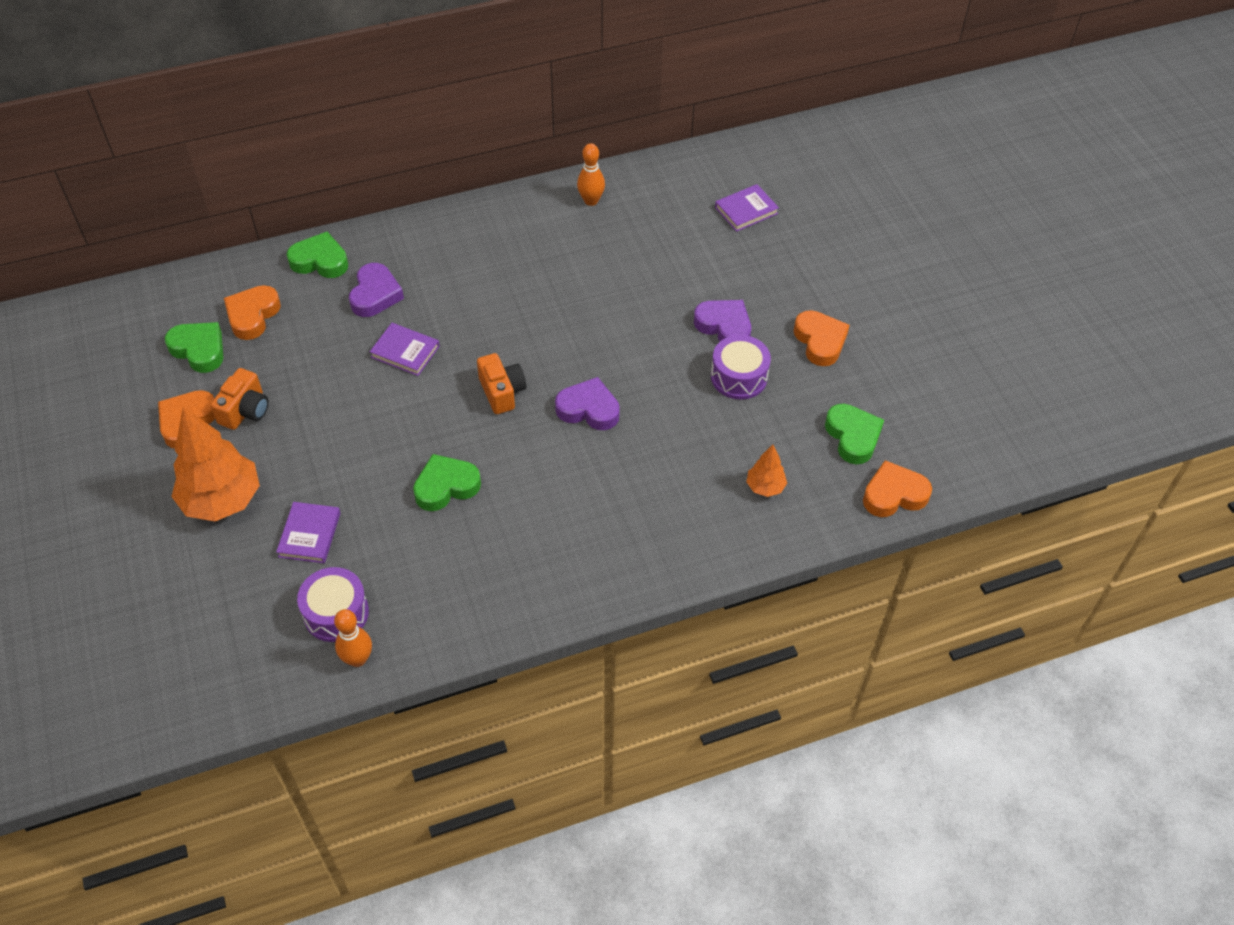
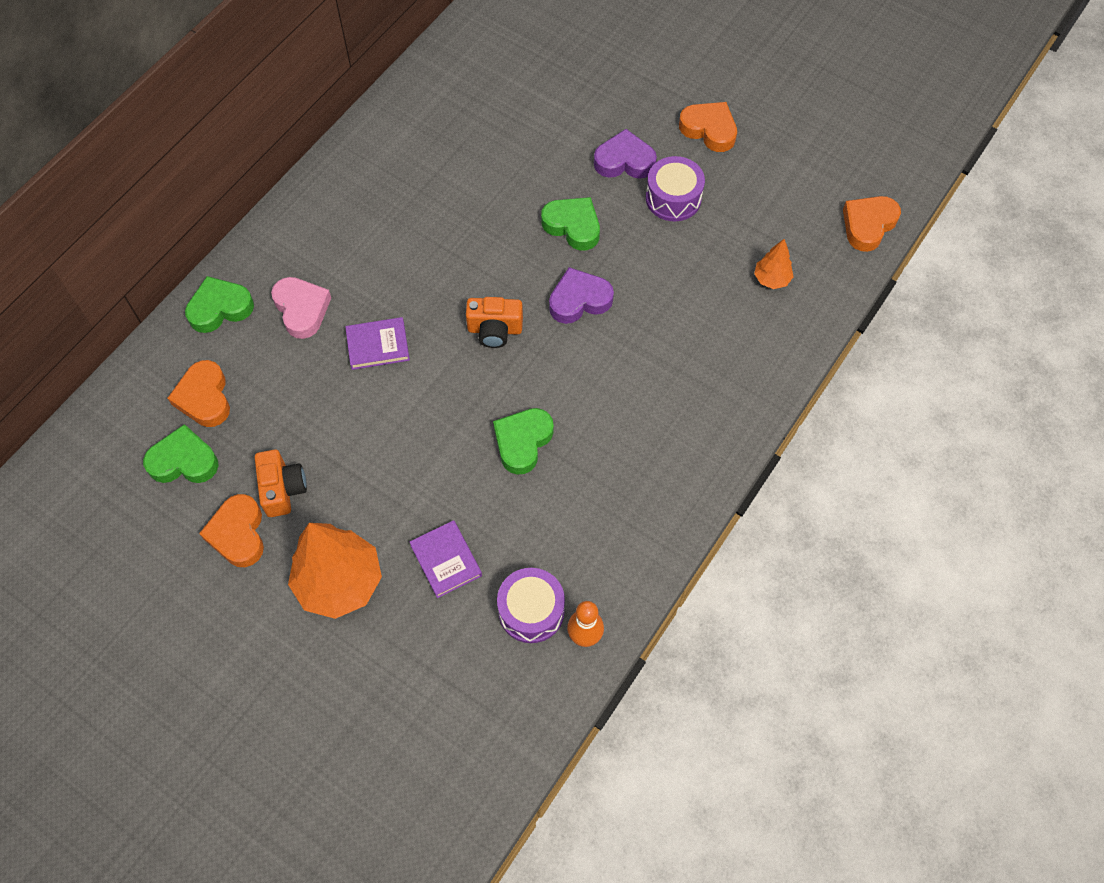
camera: 35 degrees left, 10 degrees up
purple heart [349,263,404,317] -> pink heart [271,277,331,339]
orange camera [477,353,526,414] -> orange camera turned 150 degrees clockwise [466,297,523,348]
orange bowling pin [577,144,605,206] -> none
purple book [715,184,779,232] -> none
green heart [825,404,884,464] -> green heart moved to [541,197,600,251]

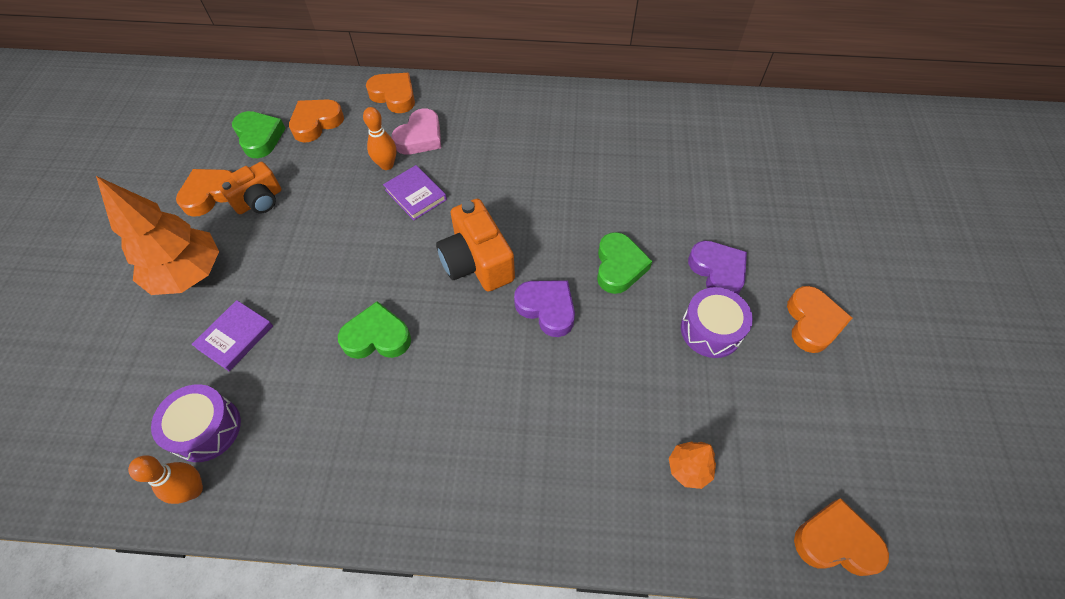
camera: 60 degrees right, 5 degrees down
green heart [185,276,254,333] -> orange heart [366,73,415,113]
orange camera [466,297,523,348] -> orange camera [436,199,515,292], size x1.51
none -> orange bowling pin [363,107,396,170]

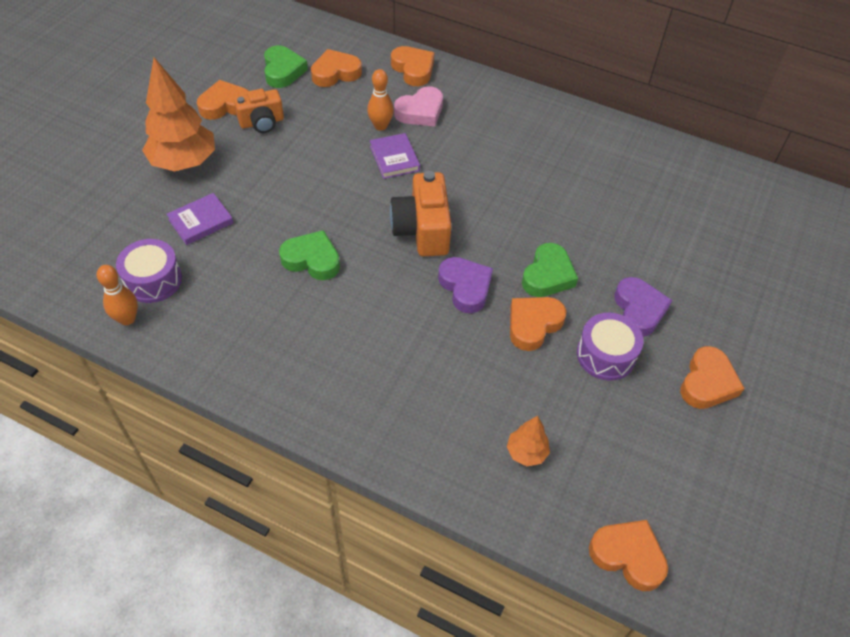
camera: 20 degrees right, 5 degrees down
none -> orange heart [510,297,566,351]

